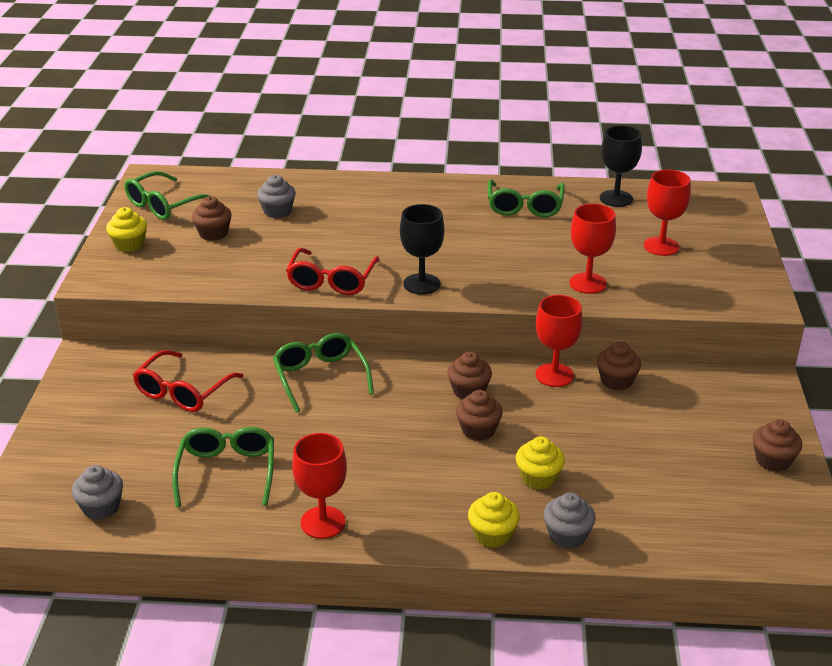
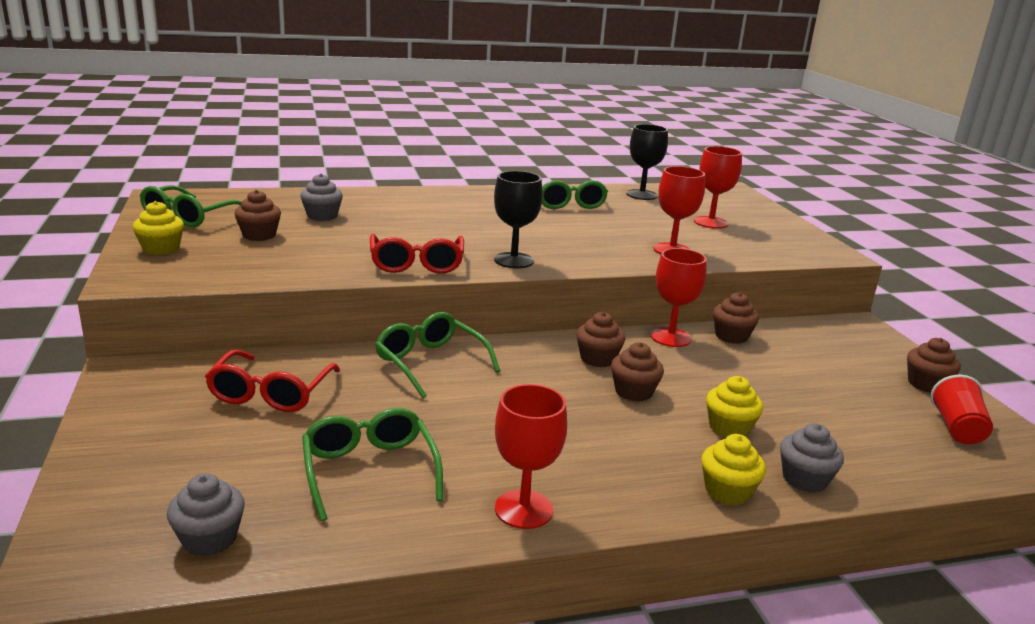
camera: 20 degrees left, 10 degrees down
none -> red cup [930,375,993,444]

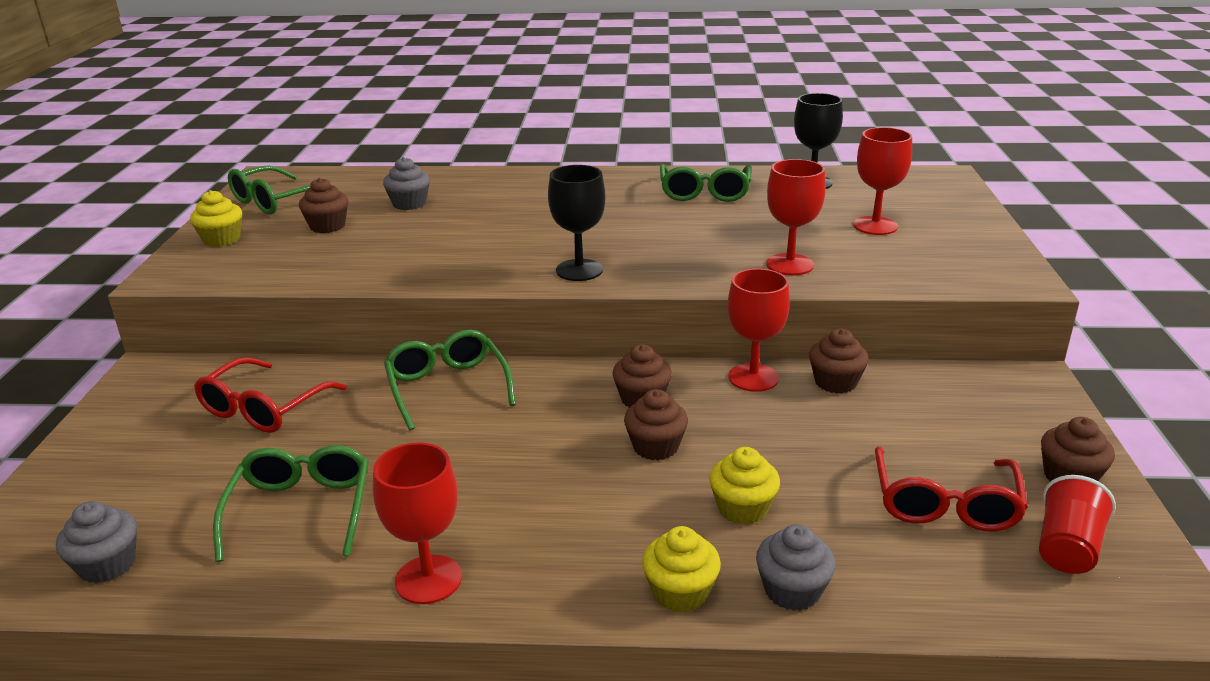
camera: 20 degrees right, 5 degrees up
red glasses [370,234,464,274] -> red glasses moved to [875,447,1028,531]

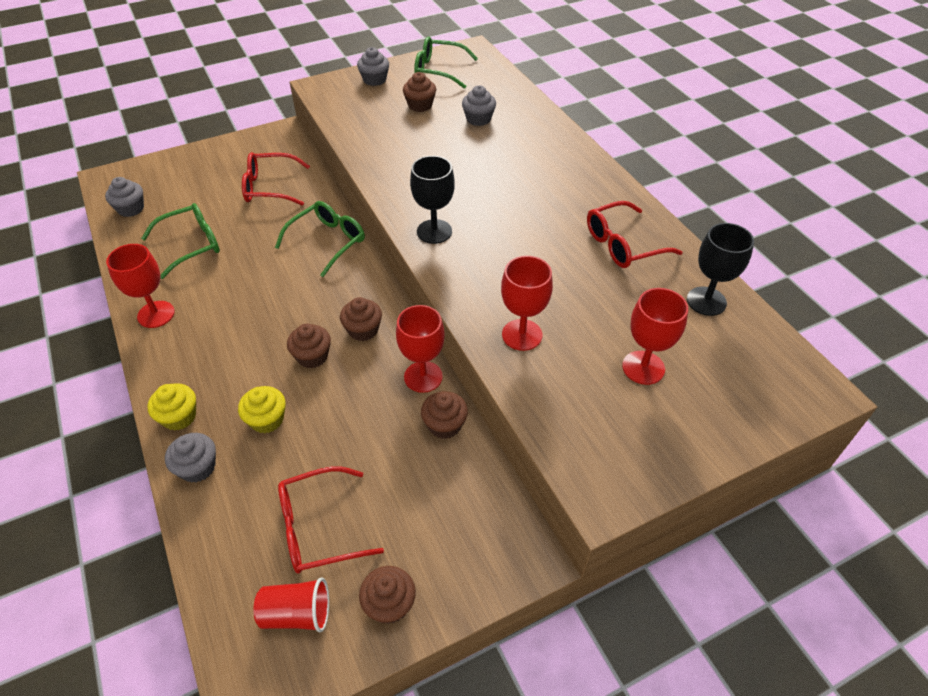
camera: 60 degrees right, 20 degrees up
yellow cupcake [190,190,242,247] -> grey cupcake [357,47,389,86]
green glasses [660,164,752,202] -> red glasses [587,201,682,268]

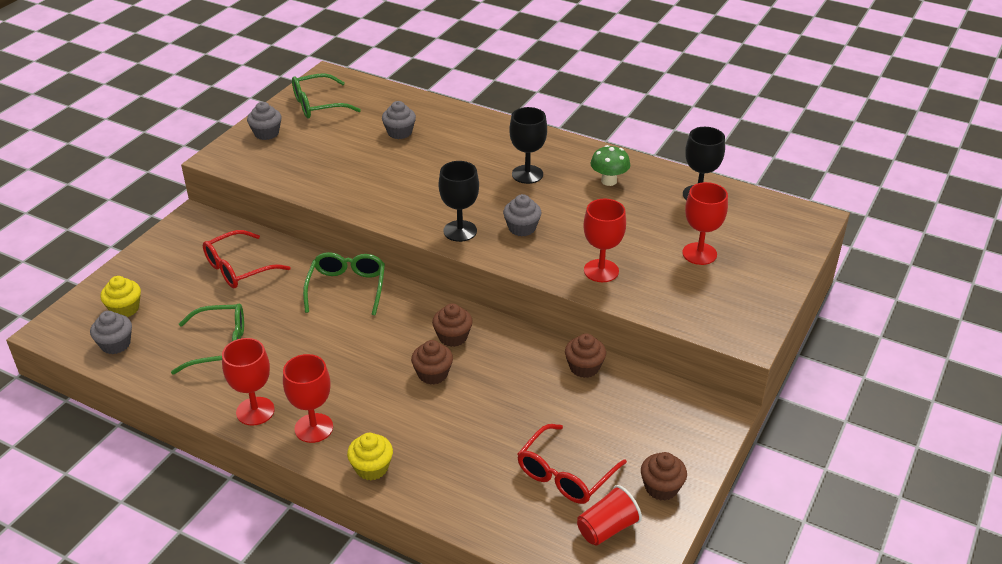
camera: 35 degrees left, 10 degrees down
green glasses [141,203,220,279] -> green glasses turned 60 degrees clockwise [171,304,244,374]
grey cupcake [165,433,216,483] -> grey cupcake moved to [503,194,541,236]
yellow cupcake [238,386,286,433] -> yellow cupcake moved to [100,276,141,317]
red goblet [396,305,445,393] -> red goblet moved to [283,354,333,443]
brown cupcake [403,72,436,112] -> none
red glasses [587,201,682,268] -> green mushroom [591,145,630,186]
none -> black goblet [509,107,547,184]

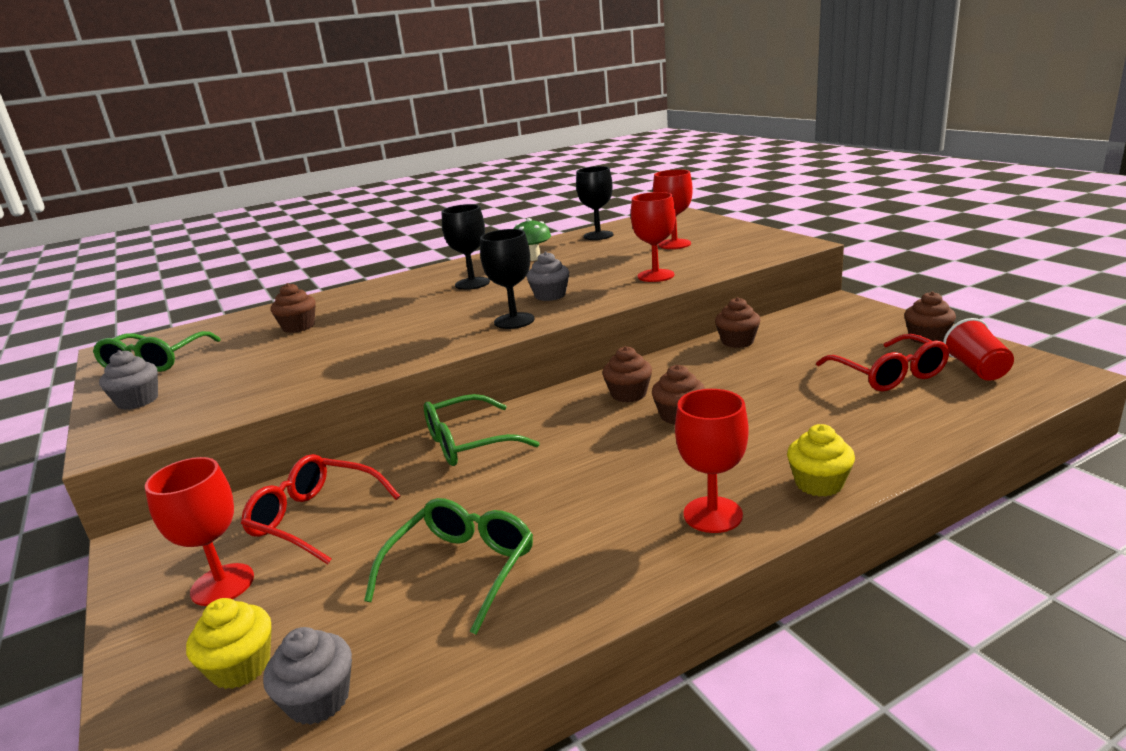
camera: 55 degrees left, 15 degrees down
red glasses [203,230,291,288] -> red glasses turned 120 degrees clockwise [241,454,400,564]
red goblet [222,338,275,426] -> red goblet moved to [145,457,254,606]
green glasses [303,252,385,315] -> green glasses turned 60 degrees counterclockwise [424,394,540,466]
grey cupcake [382,101,416,139] -> brown cupcake [271,283,316,333]

